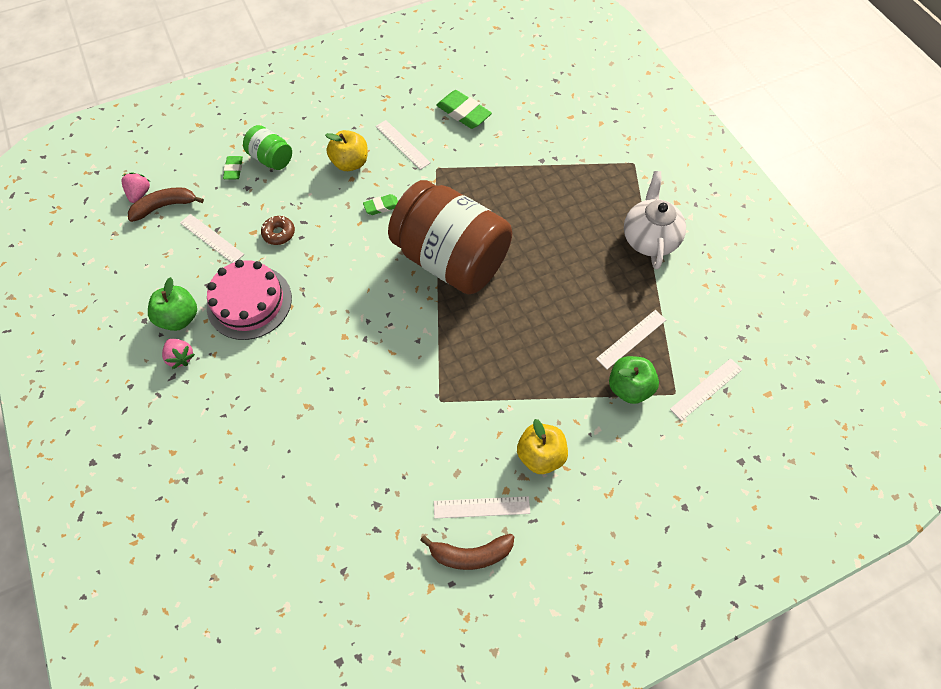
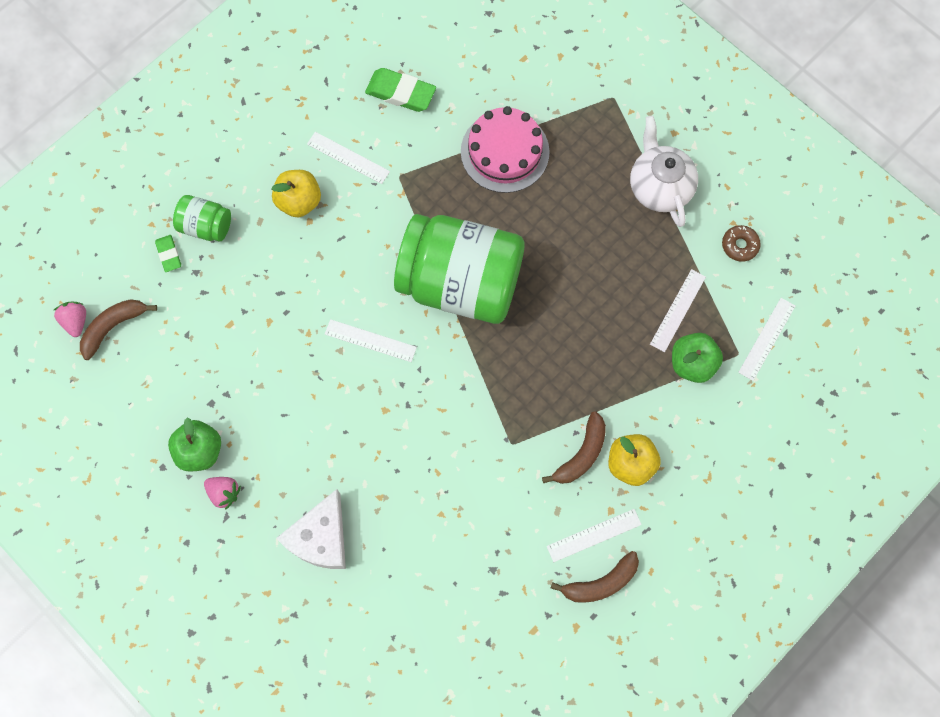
camera: 20 degrees left, 10 degrees up
white ruler [180,214,244,263] -> white ruler moved to [325,319,417,362]
pink cake [207,260,292,340] -> pink cake moved to [461,106,550,193]
brown donut [261,216,295,245] -> brown donut moved to [722,225,761,262]
green eraser [363,194,398,215] -> none
brown jar [388,180,512,294] -> green jar [394,214,524,324]
none -> white cheese [276,489,346,569]
none -> brown banana [542,411,606,484]

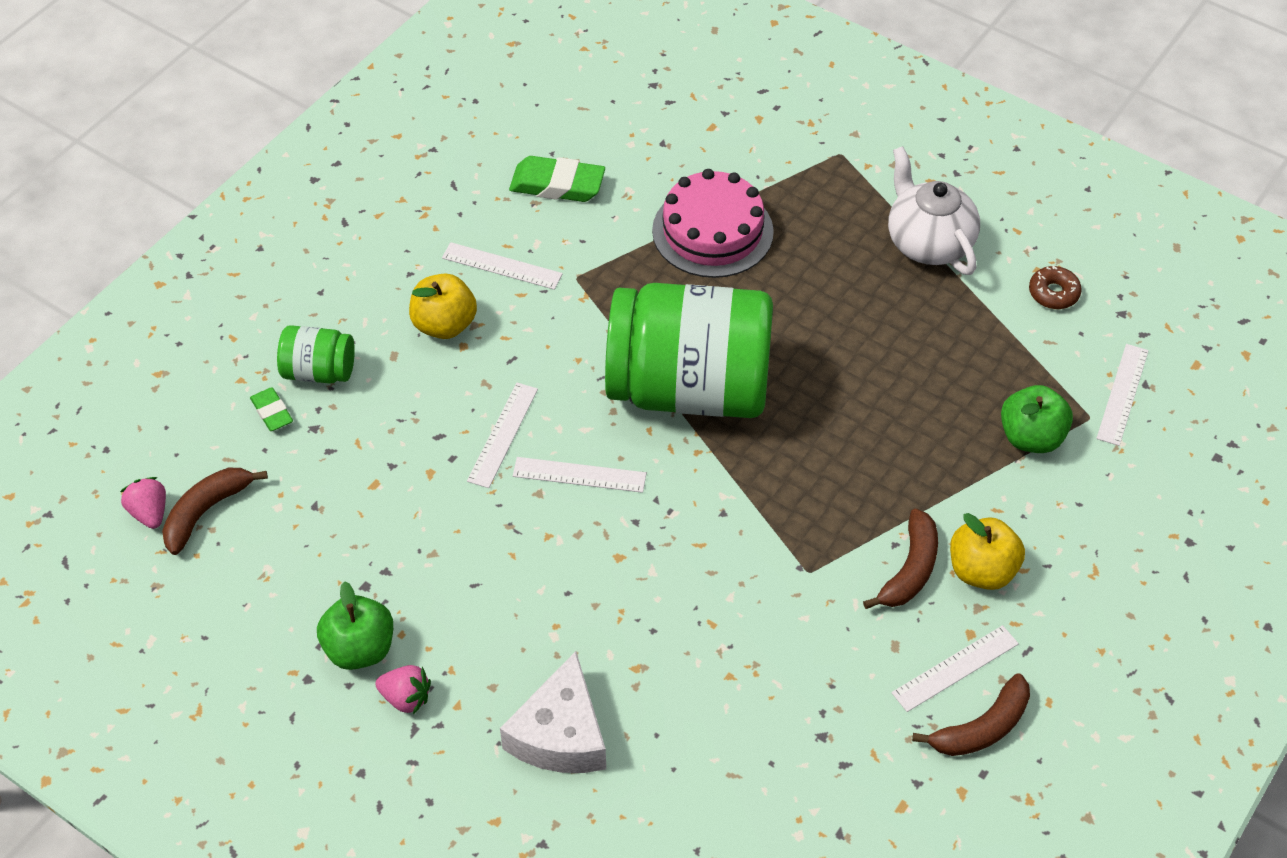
camera: 10 degrees left, 20 degrees down
white ruler [650,269,706,352] -> white ruler moved to [467,383,538,488]

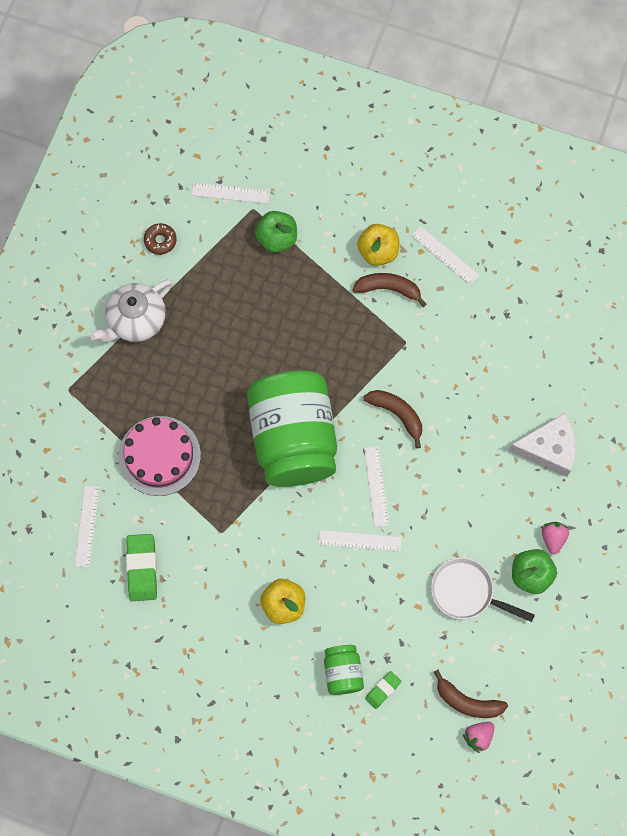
camera: 105 degrees left, 20 degrees up
white ruler [442,242,563,290] -> white ruler moved to [75,486,100,567]
brown banana [912,673,1030,756] -> brown banana moved to [363,390,422,448]
none -> white pan [431,557,535,622]

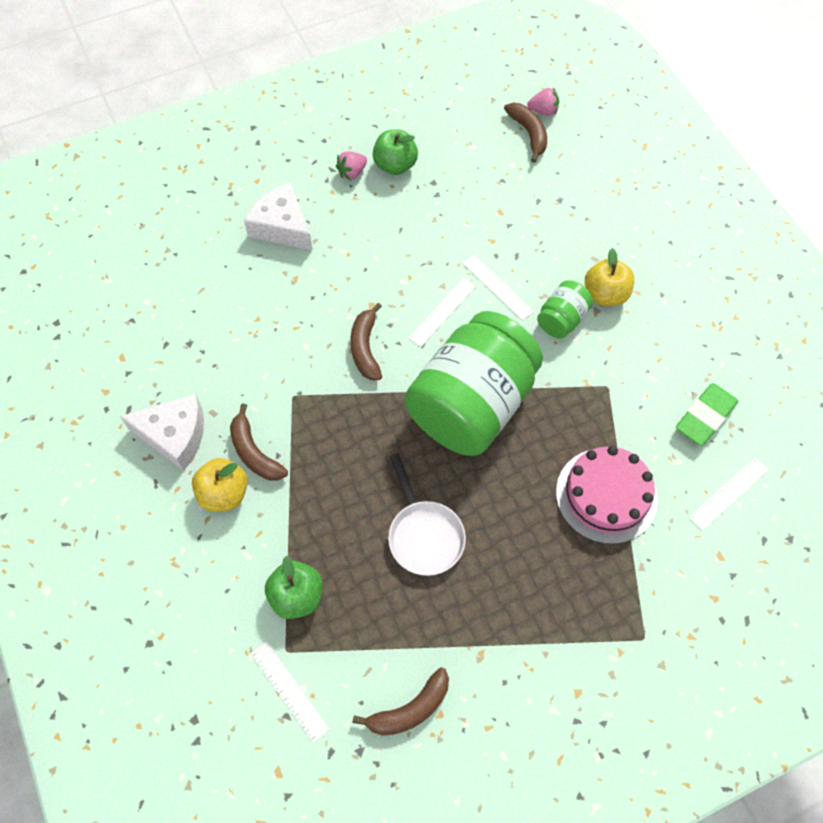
camera: 135 degrees left, 10 degrees down
white teapot [90,279,173,343] -> none
brown donut [144,223,177,255] -> brown banana [352,668,449,736]
green jar [324,645,364,695] -> green jar moved to [537,280,593,338]
green eraser [365,671,401,709] -> none
white ruler [411,226,479,285] -> white cheese [120,394,204,471]
white pan [431,557,535,622] -> white pan moved to [388,453,466,576]

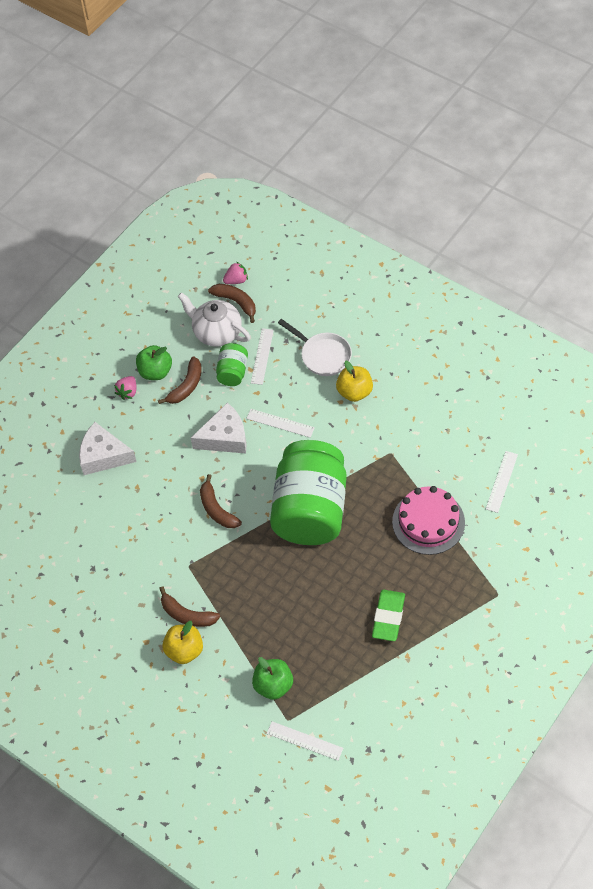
camera: 25 degrees left, 5 degrees down
white cheese [120,394,204,471] -> white cheese moved to [191,402,246,453]
brown banana [352,668,449,736] -> brown banana moved to [158,357,202,404]
white pan [388,453,466,576] -> white pan moved to [278,319,352,376]
white ruler [408,278,476,347] -> white ruler moved to [251,328,274,385]
green jar [537,280,593,338] -> green jar moved to [216,343,248,386]
green eraser [676,383,738,446] -> green eraser moved to [372,590,405,641]
none -> white teapot [178,292,250,347]

